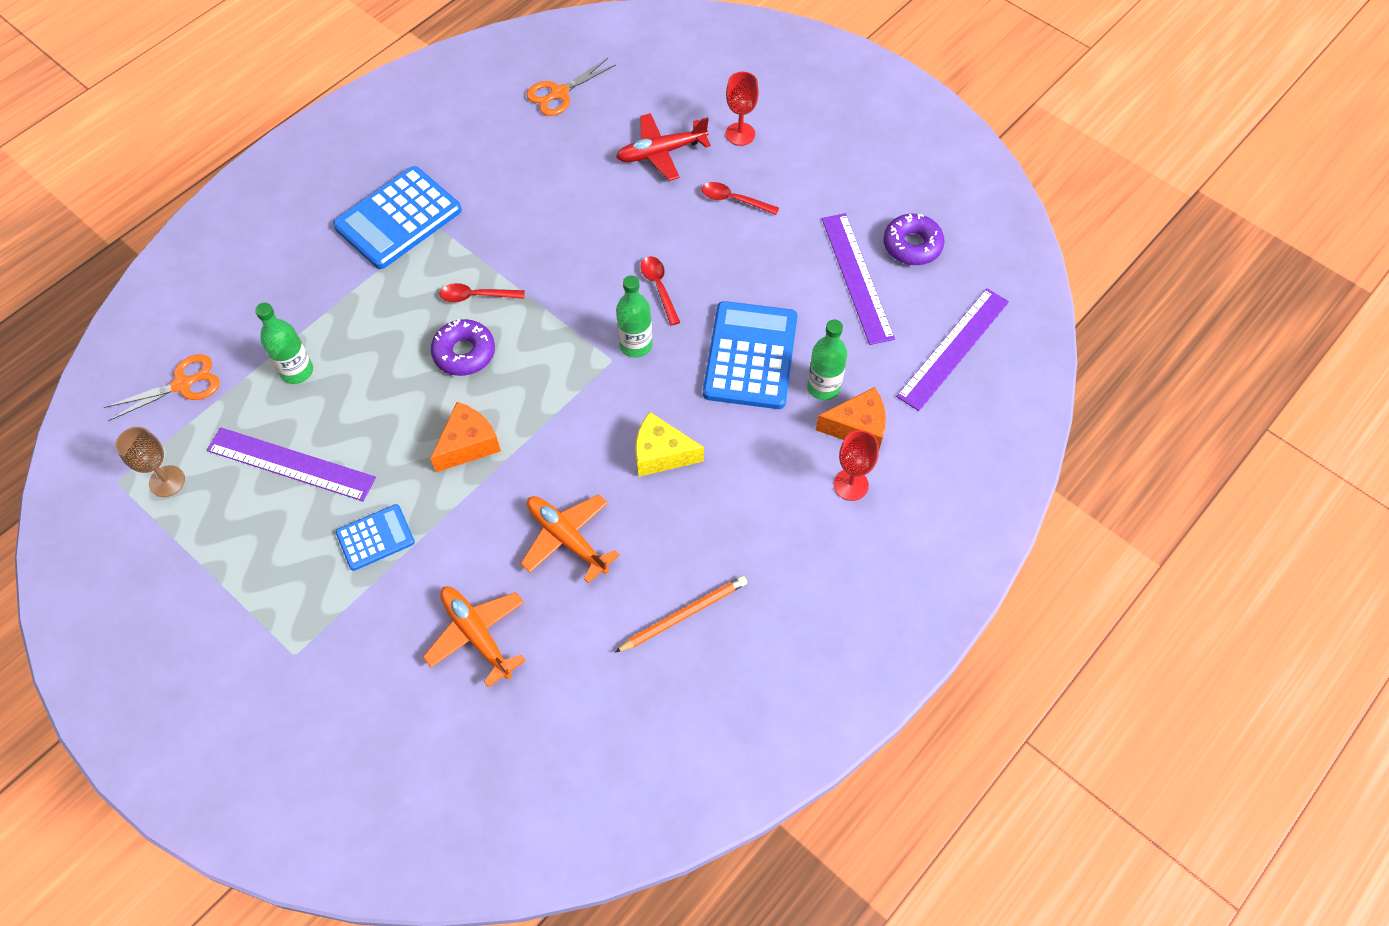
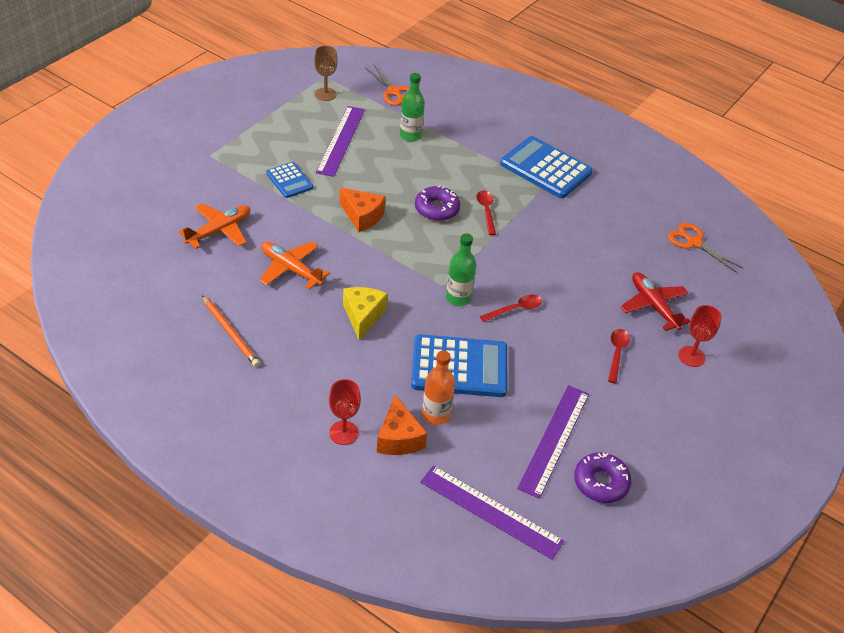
camera: 80 degrees right, 15 degrees down
orange plane [521,494,620,584] -> orange plane turned 90 degrees counterclockwise [259,241,330,290]
green bottle [807,319,847,400] -> orange bottle [422,351,455,425]
purple ruler [822,213,895,345] -> purple ruler turned 45 degrees counterclockwise [517,385,589,499]

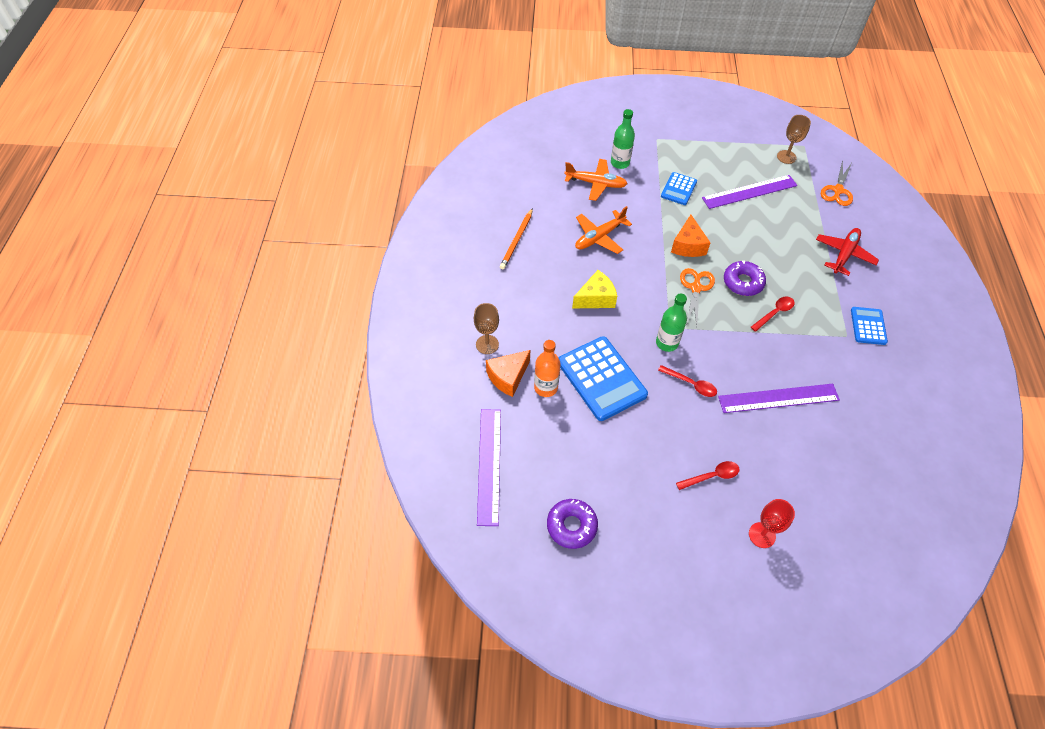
camera: 60 degrees right, 10 degrees up
orange plane [259,241,330,290] -> orange plane turned 135 degrees counterclockwise [575,206,632,254]
red goblet [329,379,361,445] -> brown goblet [474,303,499,354]
green bottle [400,73,425,142] -> green bottle moved to [611,109,635,169]
blue calculator [500,136,593,198] -> blue calculator [851,307,888,345], size x0.55
purple ruler [517,385,589,499] -> purple ruler moved to [718,384,840,413]
red plane [621,272,690,331] -> red plane moved to [816,228,879,276]
orange scissors [668,223,743,273] -> orange scissors moved to [680,268,715,325]

